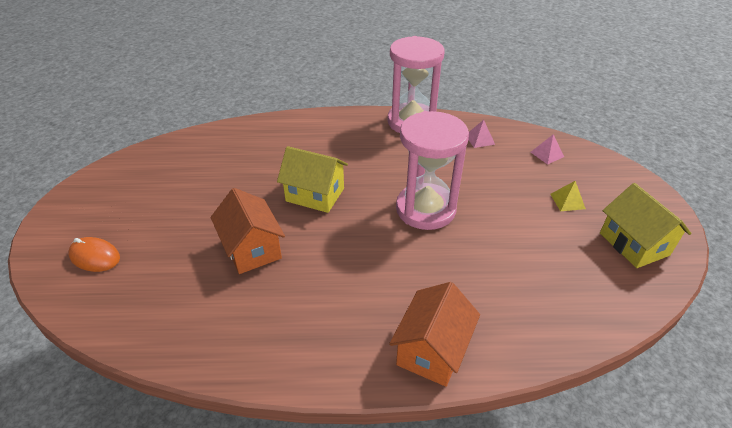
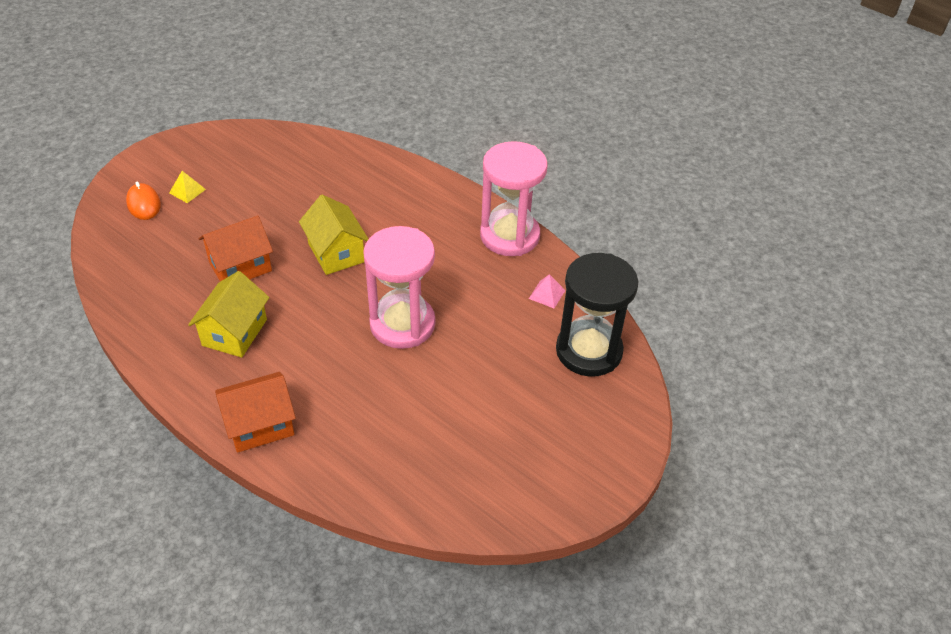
camera: 40 degrees right, 5 degrees up
orange house [211,188,285,274] -> orange house turned 45 degrees clockwise [198,215,273,282]
pink pyramid [531,134,564,165] -> black hourglass [556,253,638,377]
yellow pyramid [550,181,586,211] -> yellow pyramid moved to [169,171,206,203]
yellow house [600,183,692,268] -> yellow house moved to [188,271,270,358]

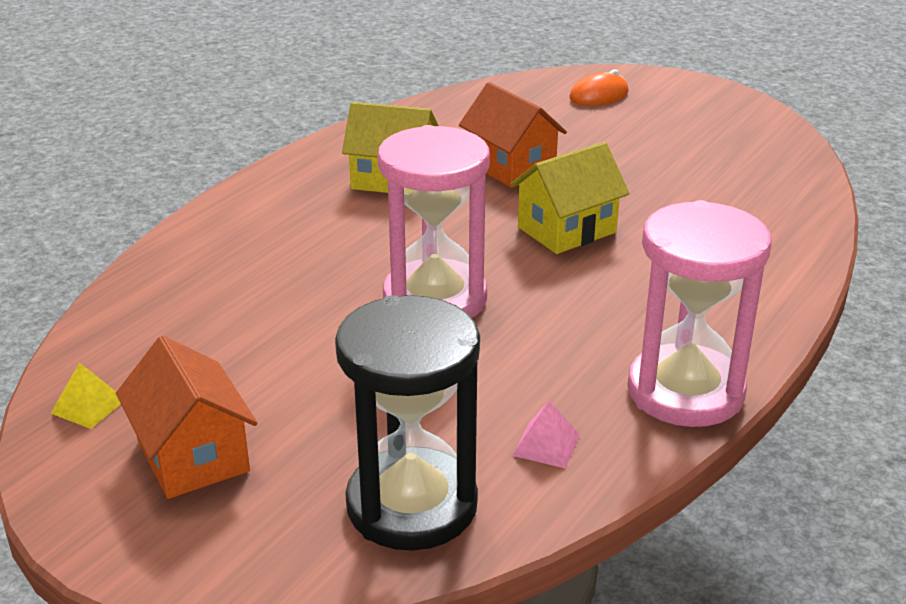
camera: 85 degrees right, 15 degrees down
yellow pyramid [169,171,206,203] -> yellow pyramid moved to [51,363,121,429]
orange house [215,372,296,453] -> orange house moved to [116,336,257,499]

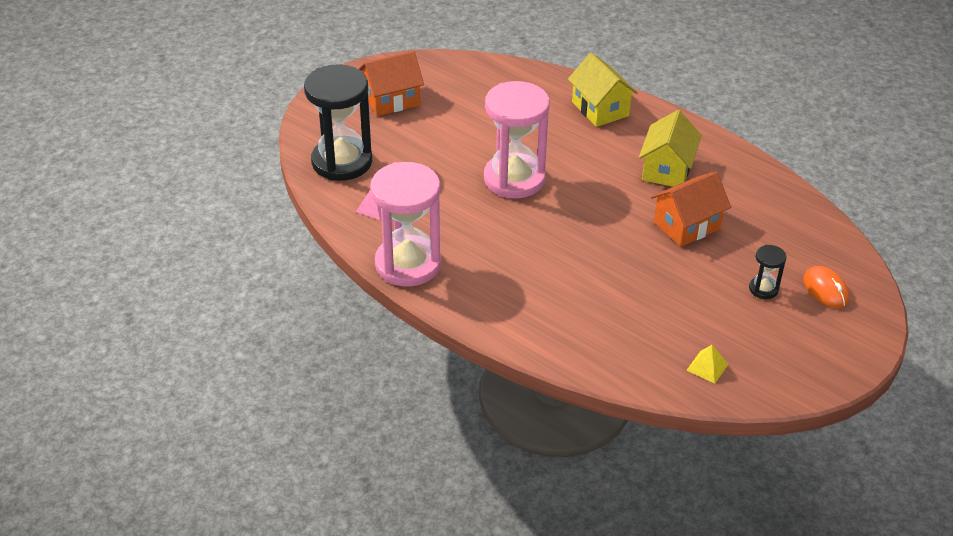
camera: 95 degrees right, 10 degrees up
yellow pyramid [51,363,121,429] -> yellow pyramid moved to [686,345,729,384]
yellow house [510,142,630,254] -> yellow house moved to [568,53,638,127]
none -> black hourglass [749,245,786,299]

